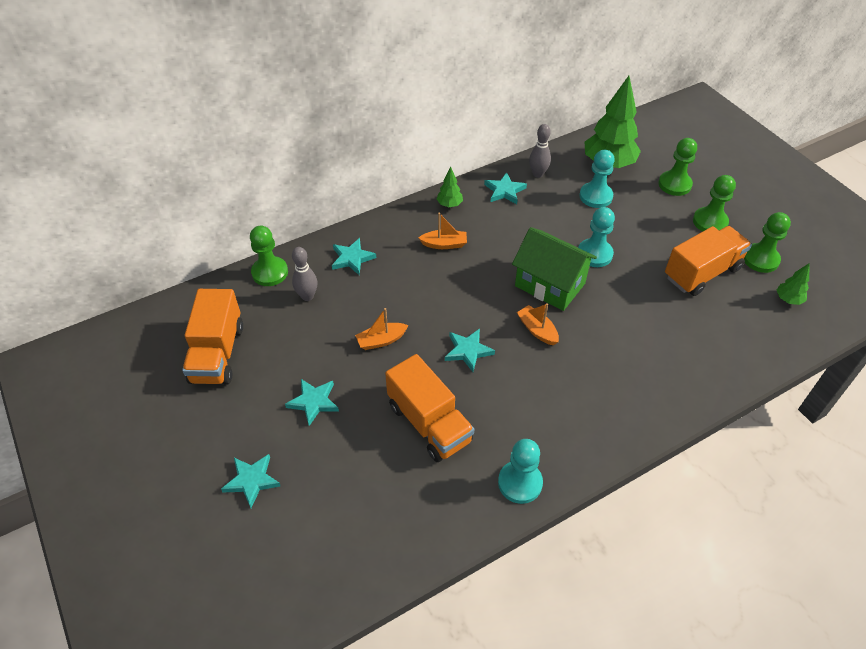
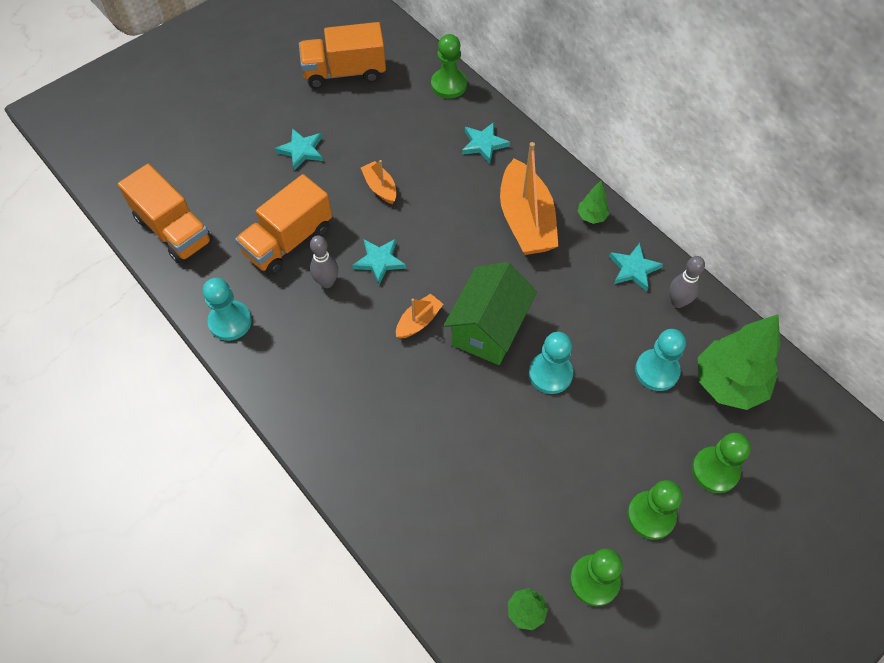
camera: 80 degrees right, 10 degrees up
turquoise star [221,454,281,508] -> none
grey bowling pin [292,247,318,301] -> grey bowling pin moved to [310,235,338,288]
orange boat [418,213,467,249] -> orange boat [500,142,558,255], size x2.05
orange truck [665,226,752,296] -> orange truck moved to [118,164,213,264]

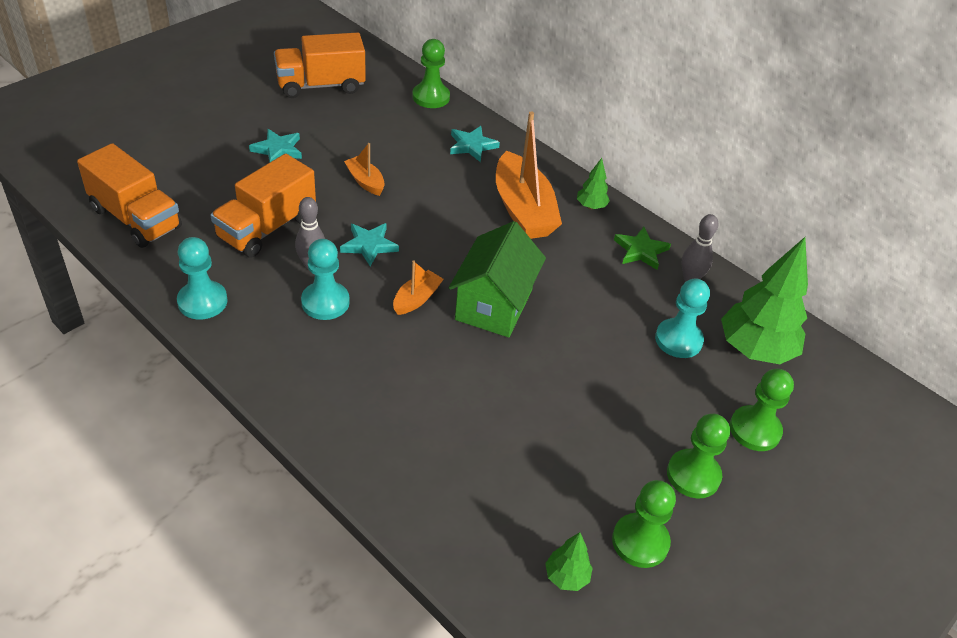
camera: 10 degrees left, 15 degrees down
turquoise pawn [529,332,573,394] -> turquoise pawn moved to [301,239,350,320]
turquoise star [609,243,663,291] -> green star [614,227,671,270]

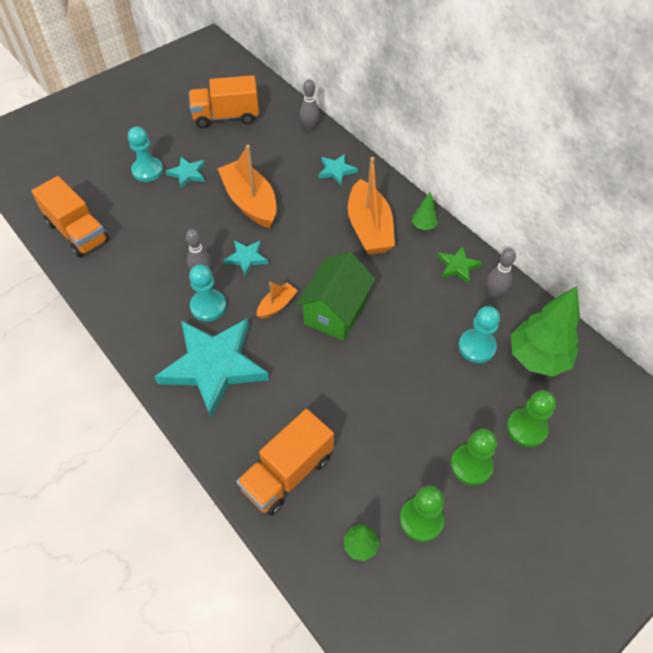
camera: 10 degrees right, 10 degrees up
turquoise pawn [177,237,227,319] -> turquoise pawn moved to [128,127,163,182]
orange truck [210,154,316,257] -> orange truck moved to [236,409,334,516]
orange boat [344,143,385,196] -> orange boat [217,145,277,228], size x2.05
green pawn [412,39,450,108] -> grey bowling pin [300,79,320,130]
none -> turquoise star [154,318,269,419]

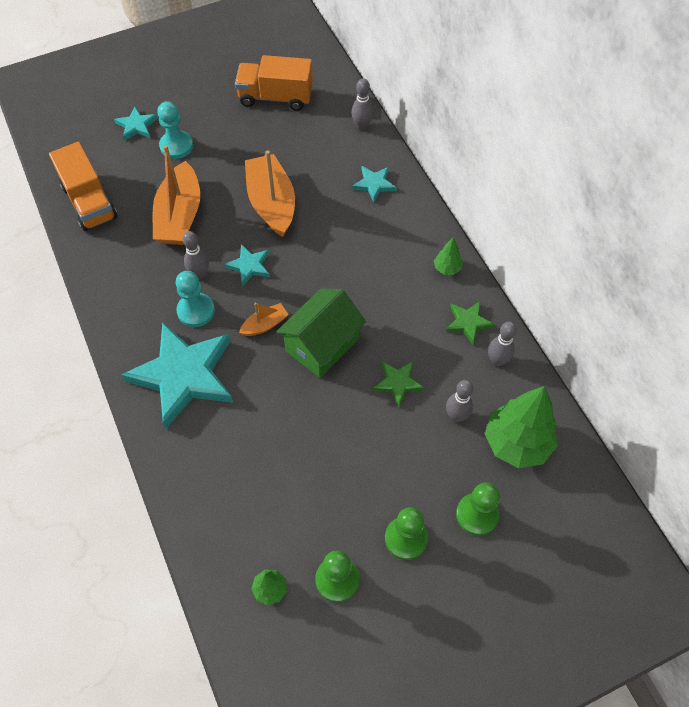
camera: 15 degrees right, 5 degrees up
turquoise star [166,157,205,189] -> turquoise star moved to [114,106,158,141]
orange truck [236,409,334,516] -> none
orange boat [348,157,395,255] -> orange boat moved to [153,145,200,245]
turquoise pawn [458,306,500,363] -> grey bowling pin [446,380,473,422]
none -> green star [373,361,424,407]

